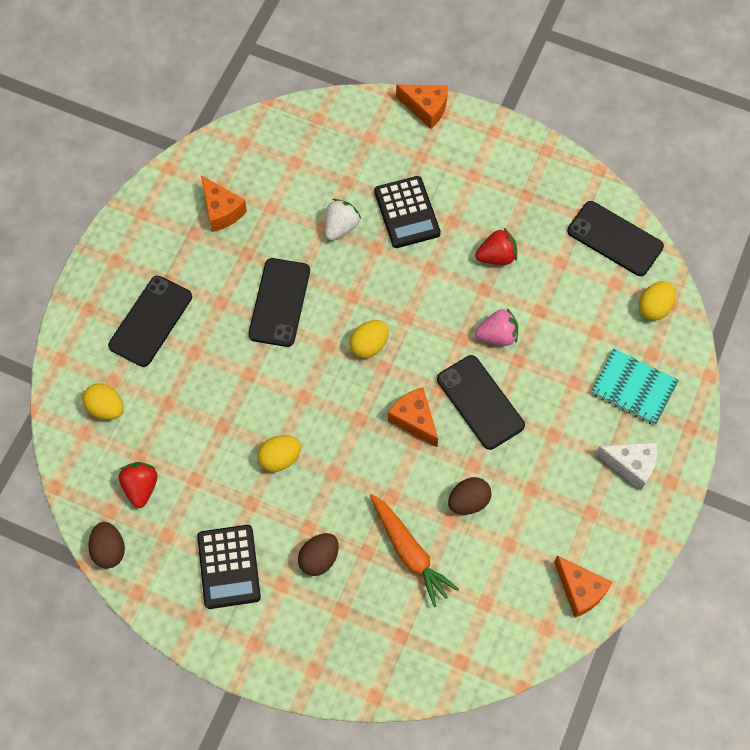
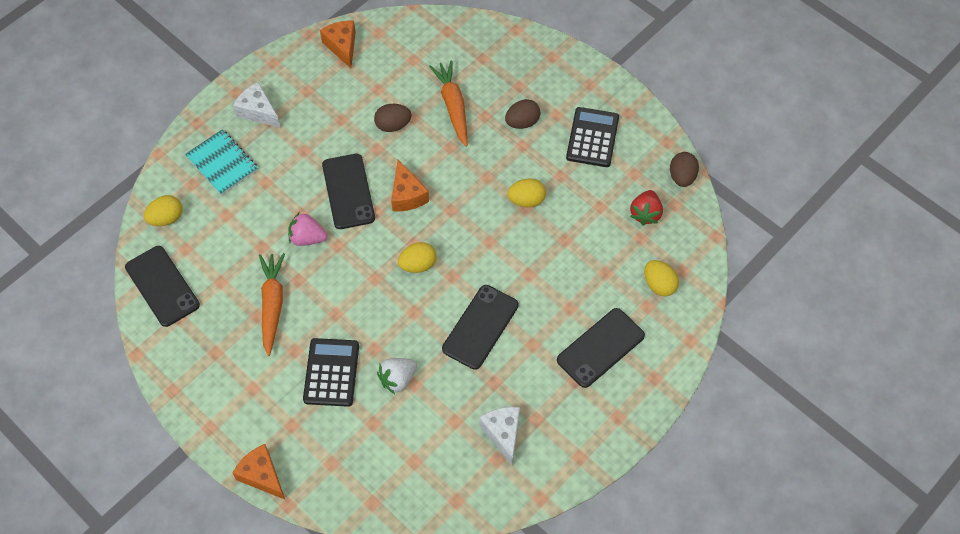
camera: 160 degrees left, 5 degrees down
orange cheese [201,175,247,232] -> white cheese [479,407,520,466]
red strawberry [475,228,517,265] -> orange carrot [259,253,285,356]

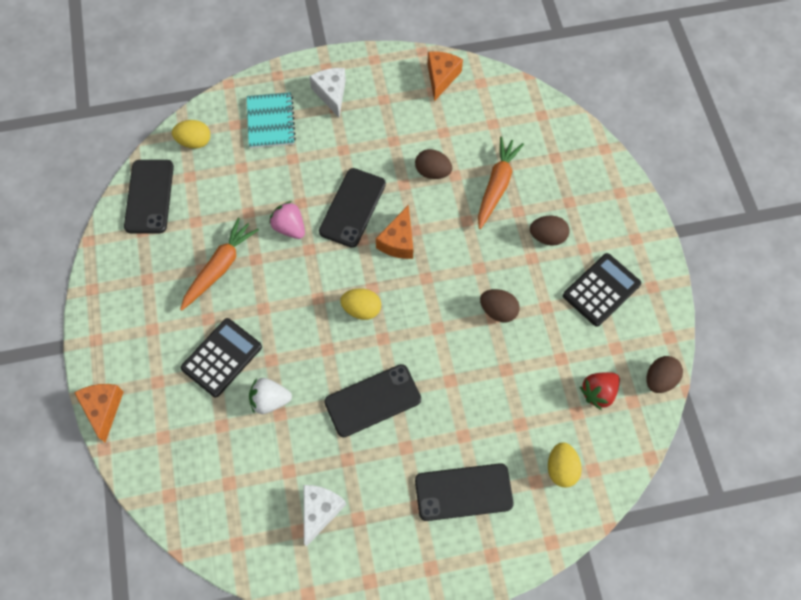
camera: 35 degrees right, 5 degrees up
yellow egg [507,179,546,207] -> brown egg [480,289,520,322]

